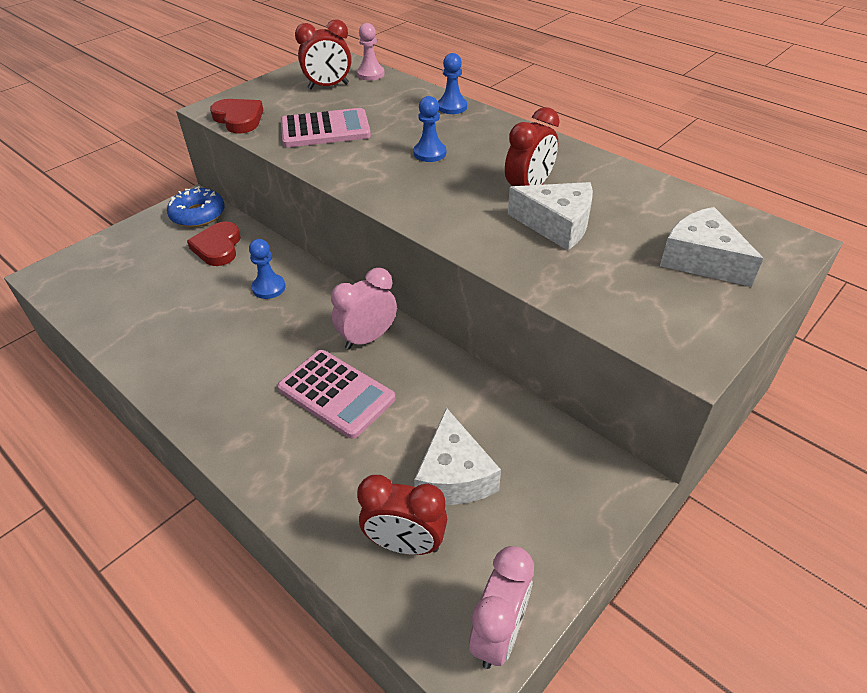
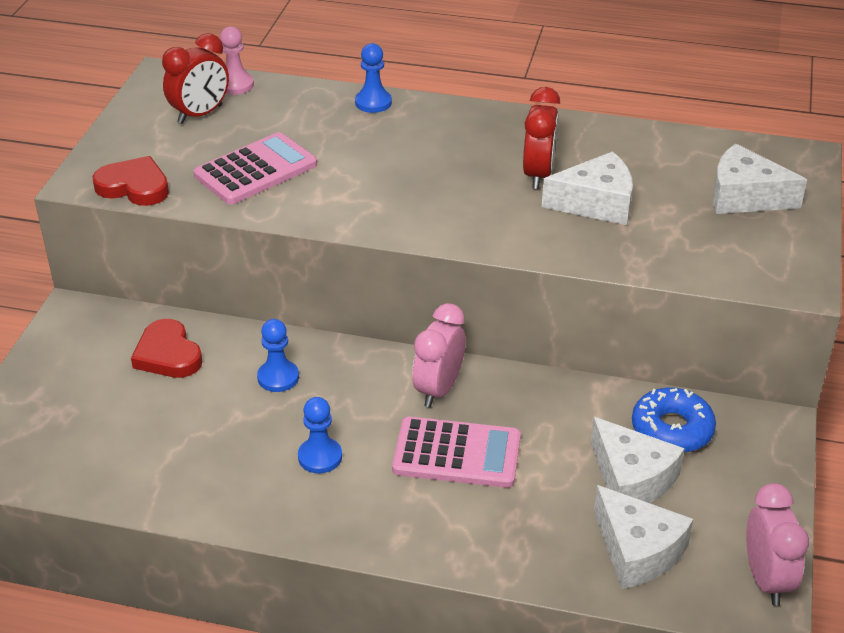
camera: 30 degrees left, 5 degrees down
blue donut [167,186,225,227] -> blue donut moved to [632,388,716,453]
red clock [357,475,447,555] -> white cheese [594,485,693,589]
blue pawn [413,96,446,162] -> blue pawn moved to [298,397,342,473]

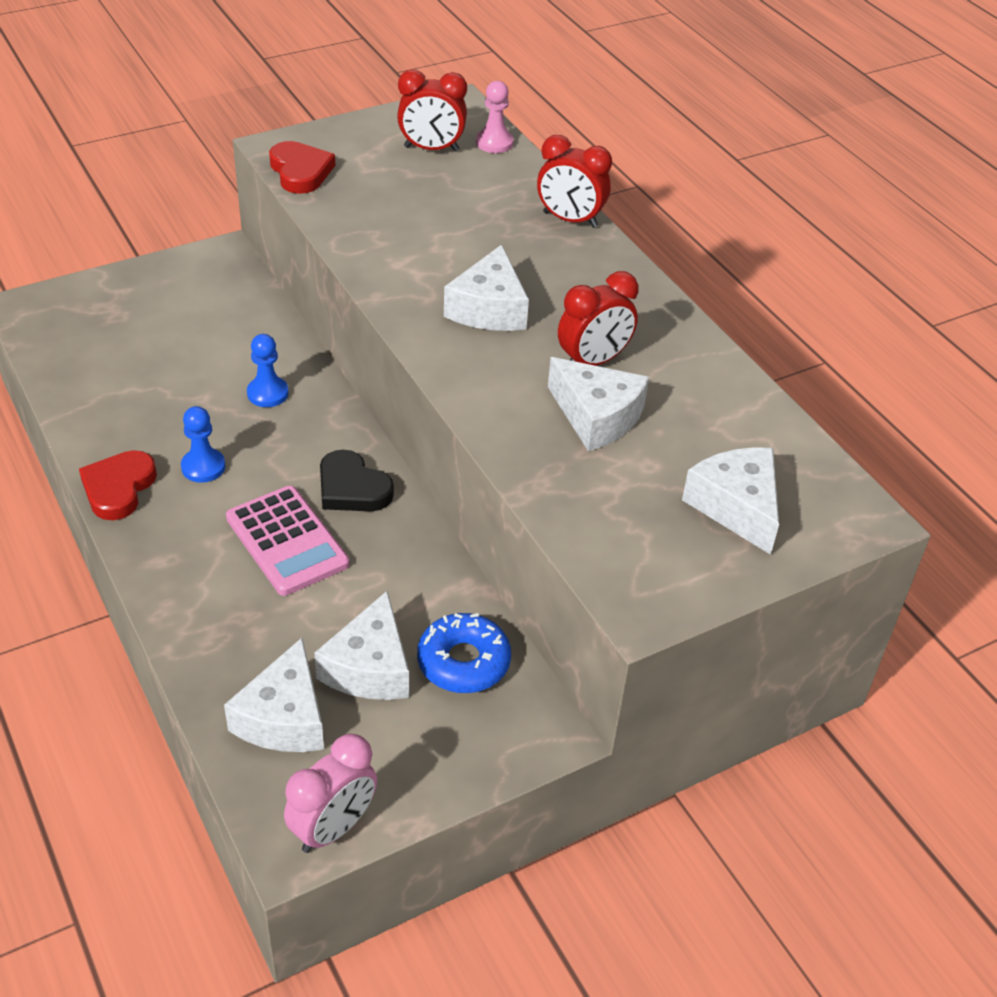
camera: 45 degrees right, 5 degrees up
red heart [131,319,202,378] -> red heart moved to [79,450,157,520]
pink calculator [194,132,317,205] -> none
blue pawn [355,43,392,113] -> red clock [537,135,612,228]
pink clock [412,303,465,408] -> black heart [320,449,394,511]
none -> white cheese [444,245,529,331]

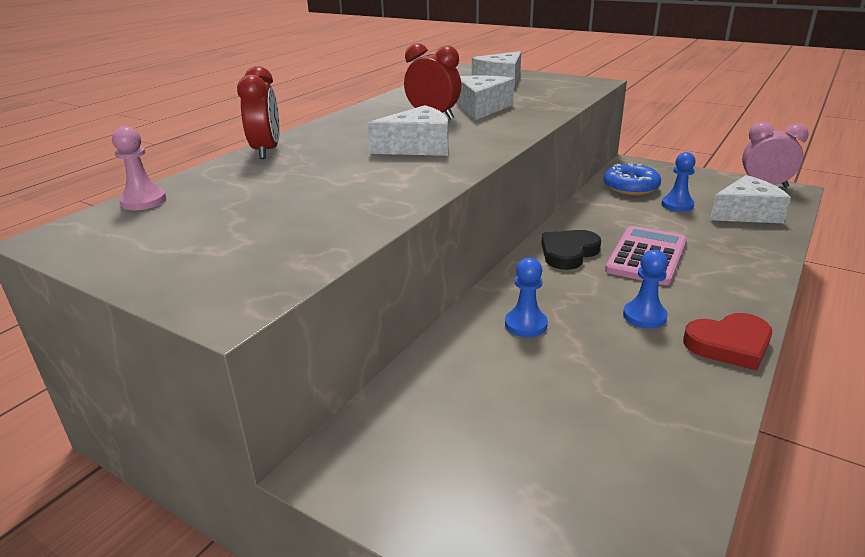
camera: 115 degrees left, 15 degrees down
red heart [269,141,335,194] -> none
white cheese [314,591,409,700] -> blue pawn [661,152,696,212]
black heart [320,449,394,511] -> black heart turned 150 degrees counterclockwise [541,230,601,270]
red clock [397,69,467,152] -> none

